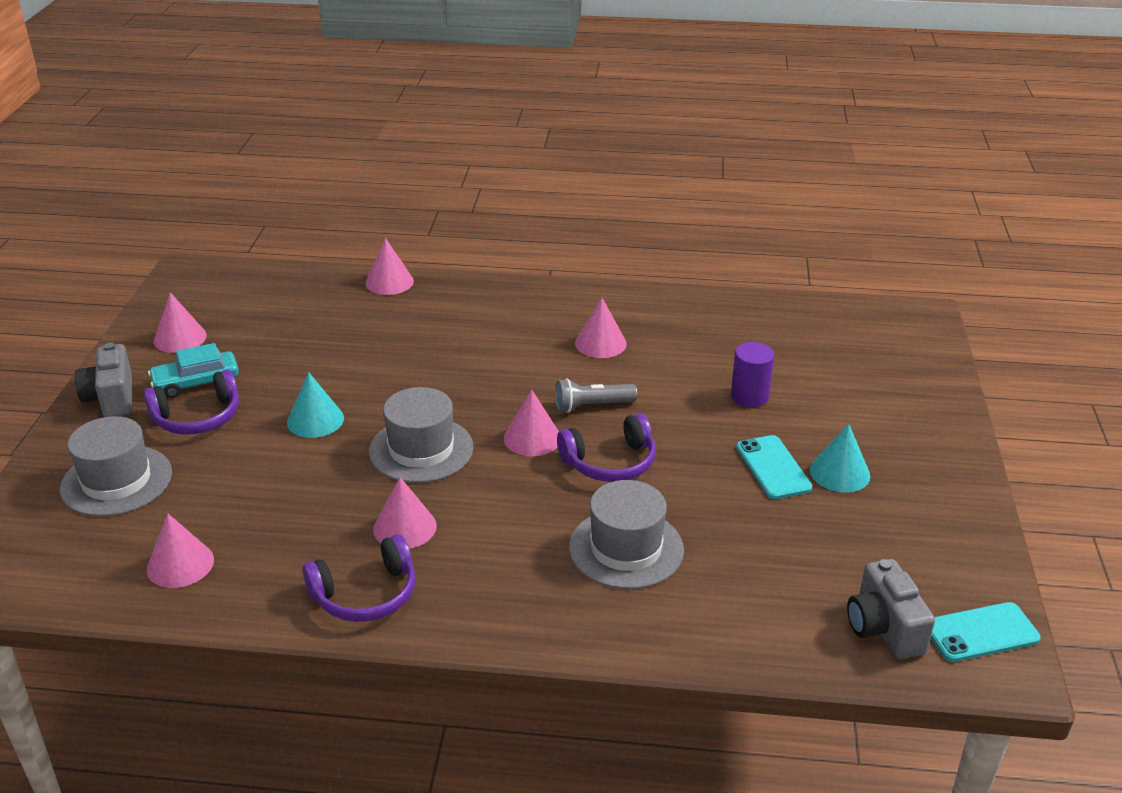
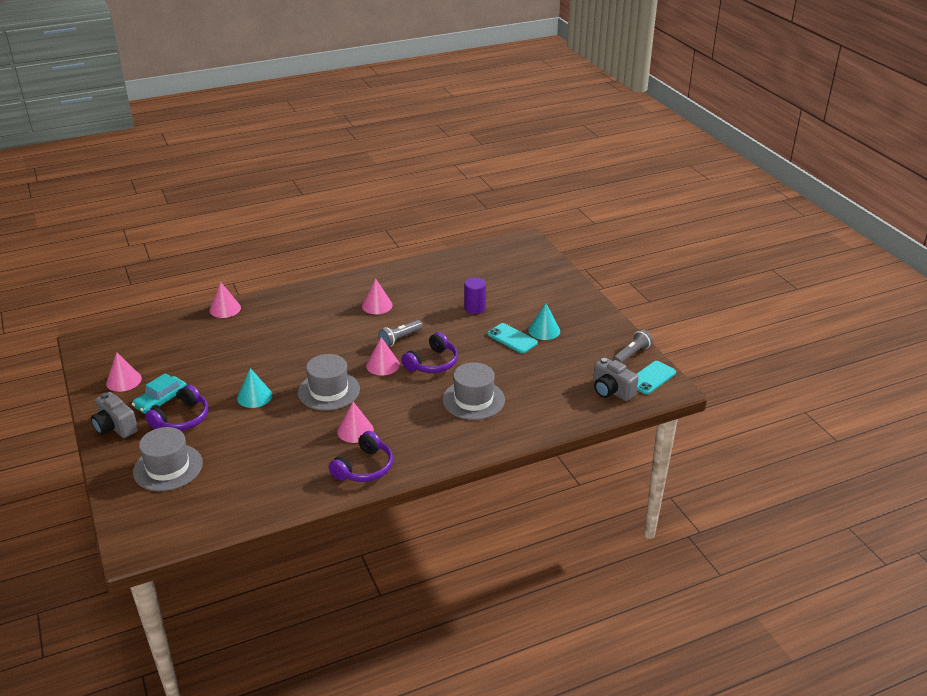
camera: 30 degrees left, 0 degrees up
pink cone [147,513,214,588] -> none
none -> grey flashlight [613,329,653,363]

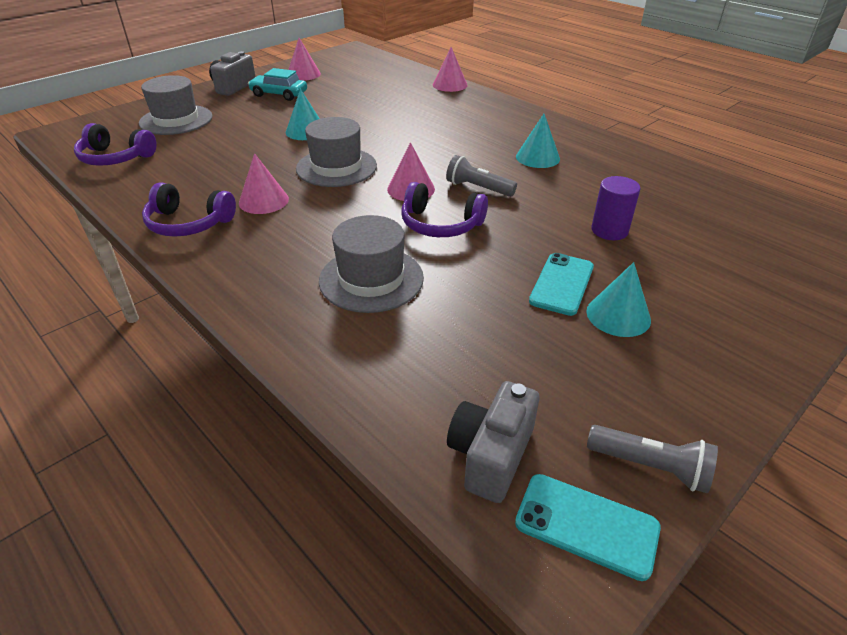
camera: 70 degrees right, 5 degrees up
purple headphones [145,385,209,431] -> purple headphones moved to [74,123,157,166]
pink cone [362,278,393,314] -> turquoise cone [516,114,560,168]

